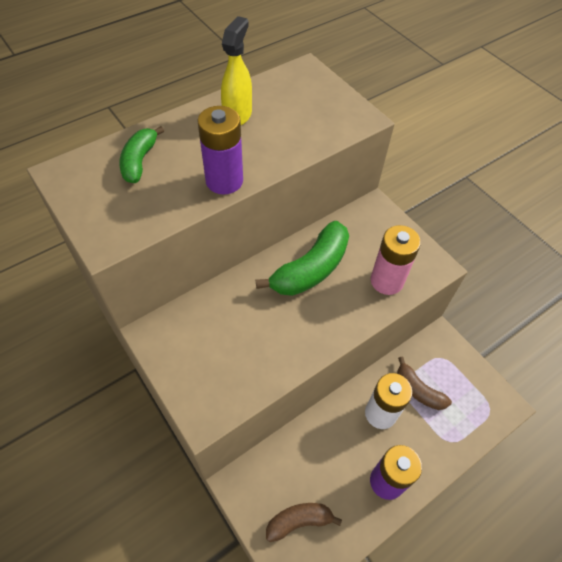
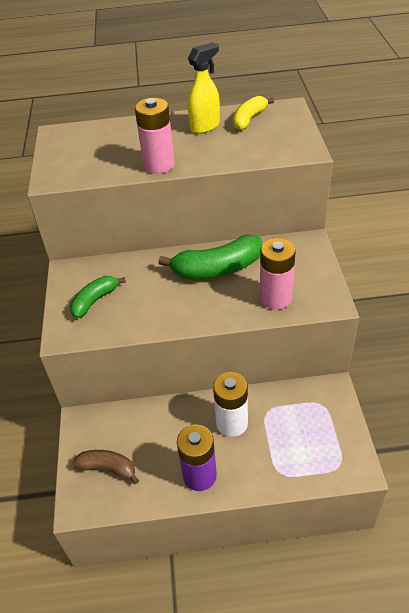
camera: 35 degrees right, 10 degrees down
green banana [119,126,164,183] -> green banana moved to [70,276,126,318]
purple battery [197,106,243,194] -> pink battery [135,98,175,174]
brown banana [397,357,452,410] -> none
none -> yellow banana [233,96,274,130]

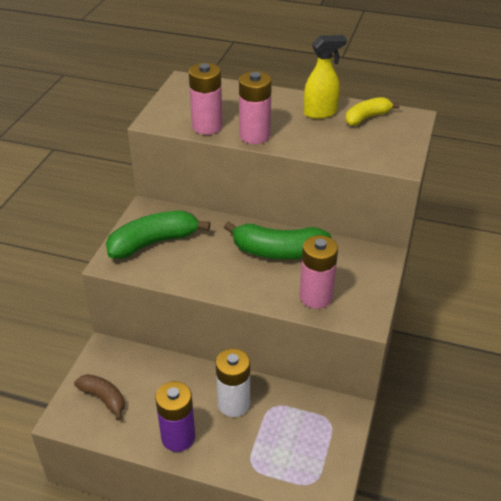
camera: 20 degrees right, 5 degrees down
green banana [70,276,126,318] -> green banana [106,211,210,259], size x1.64
none -> pink battery [189,63,222,135]

